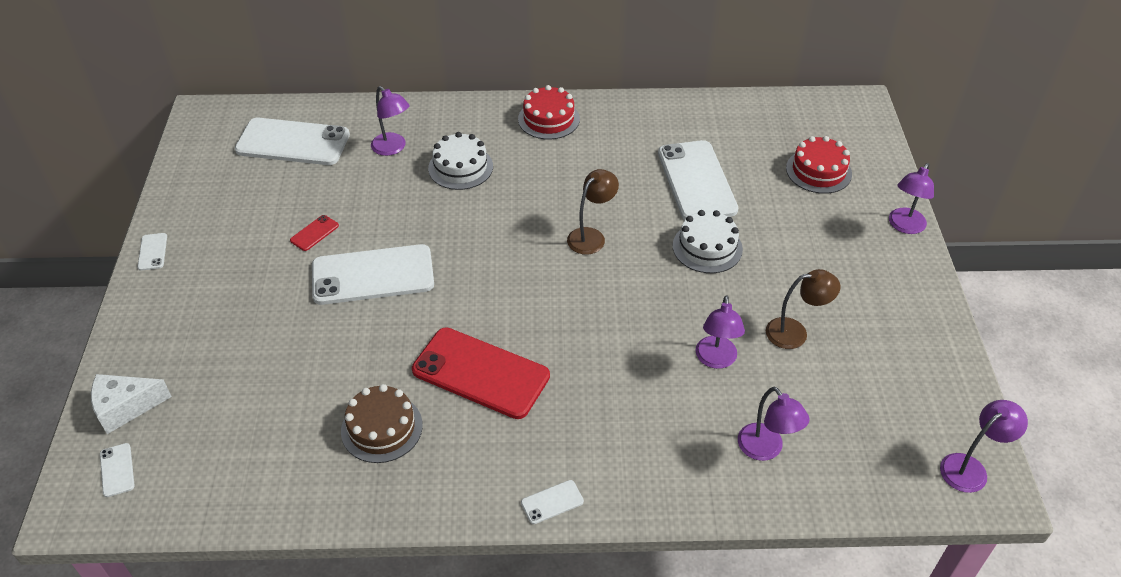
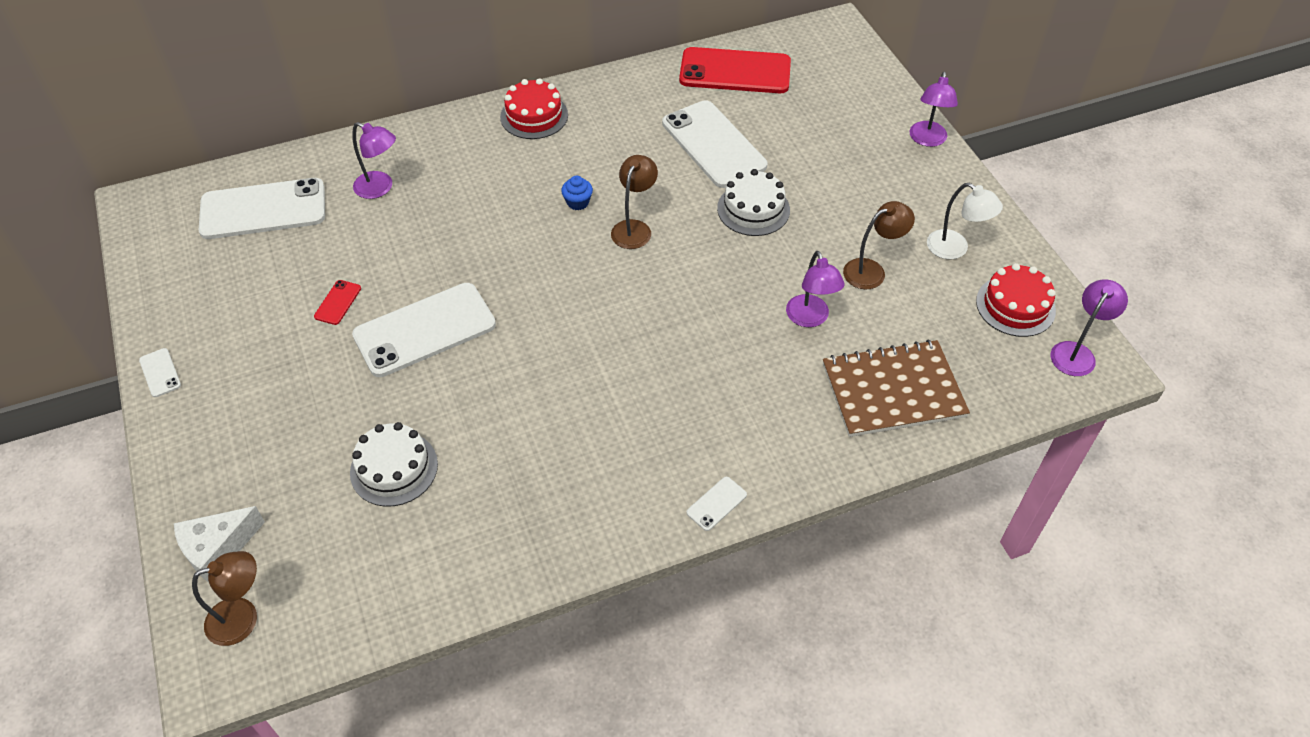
camera: 20 degrees left, 5 degrees up
white phone [100,443,135,497] -> brown lamp [192,551,257,646]
brown cake [341,384,423,463] -> none
red phone [412,327,550,419] -> red phone moved to [679,47,791,93]
white cake [428,132,493,190] -> white cake moved to [350,422,438,507]
purple lamp [738,387,810,461] -> brown notebook [823,339,970,437]
red cake [786,136,852,194] -> red cake moved to [976,263,1056,337]
none -> blue cupcake [561,176,593,210]
none -> white lamp [927,183,1003,259]

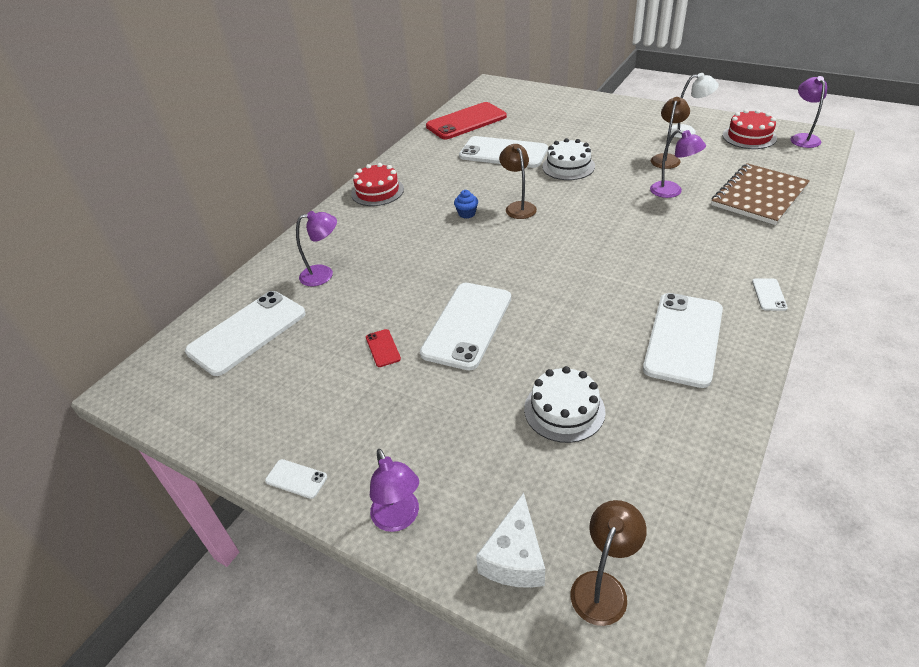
camera: 35 degrees left, 10 degrees down
purple lamp [910,72,958,147] -> purple lamp moved to [370,449,419,532]
none -> white phone [643,293,723,388]

